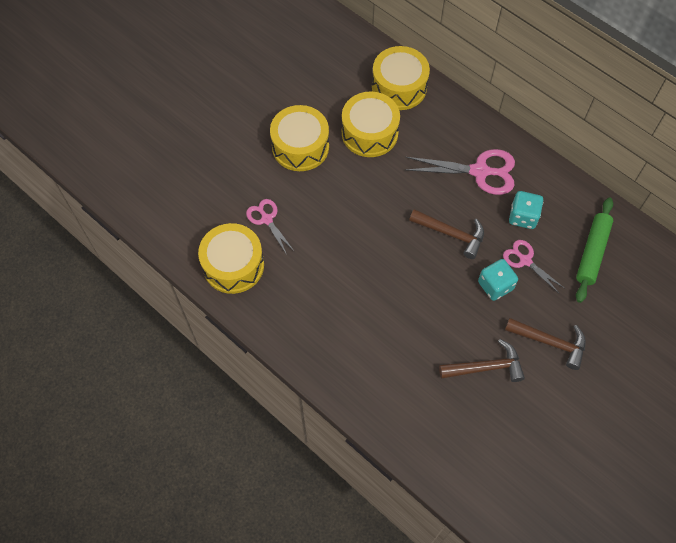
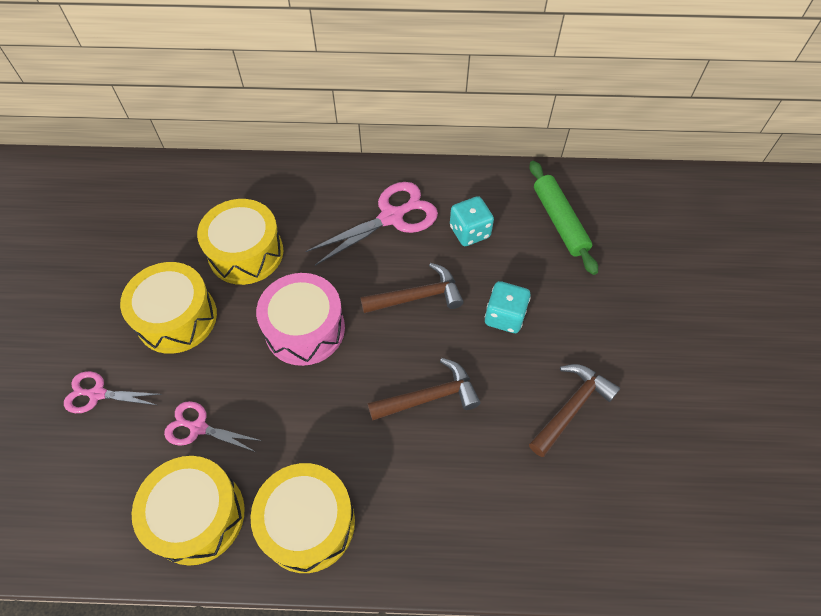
camera: 40 degrees left, 5 degrees down
yellow drum [372,46,430,110] -> yellow drum moved to [251,463,355,573]
pink scissors [503,240,564,294] -> pink scissors moved to [64,371,162,413]
brown hammer [505,318,586,370] -> brown hammer moved to [368,358,480,421]
none -> pink drum [256,273,345,366]

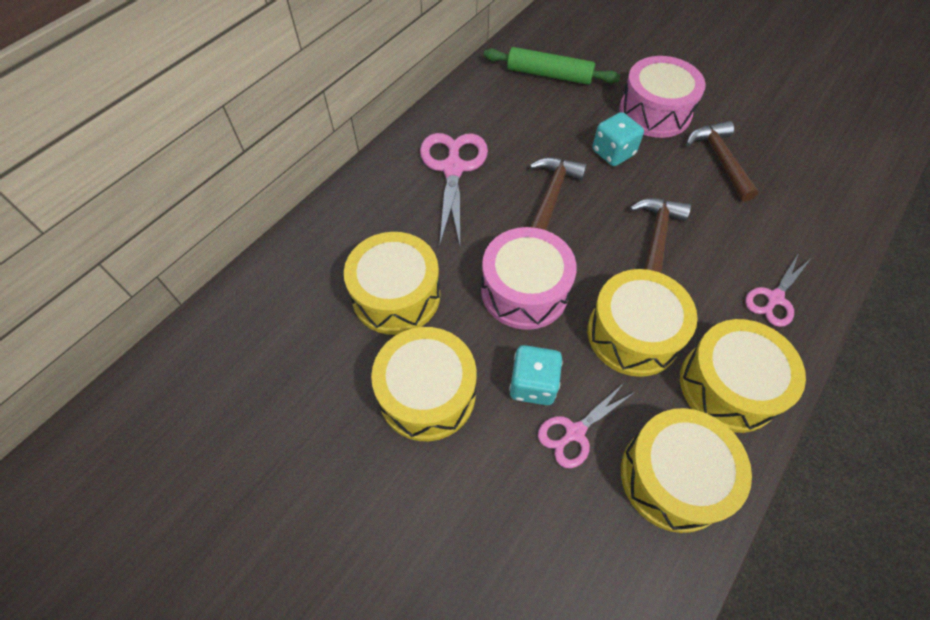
camera: 55 degrees left, 0 degrees up
pink scissors [64,371,162,413] -> pink scissors moved to [745,253,810,327]
turquoise dice [450,196,494,246] -> turquoise dice moved to [509,345,563,405]
none -> yellow drum [588,269,698,377]
none -> pink drum [619,56,706,138]

